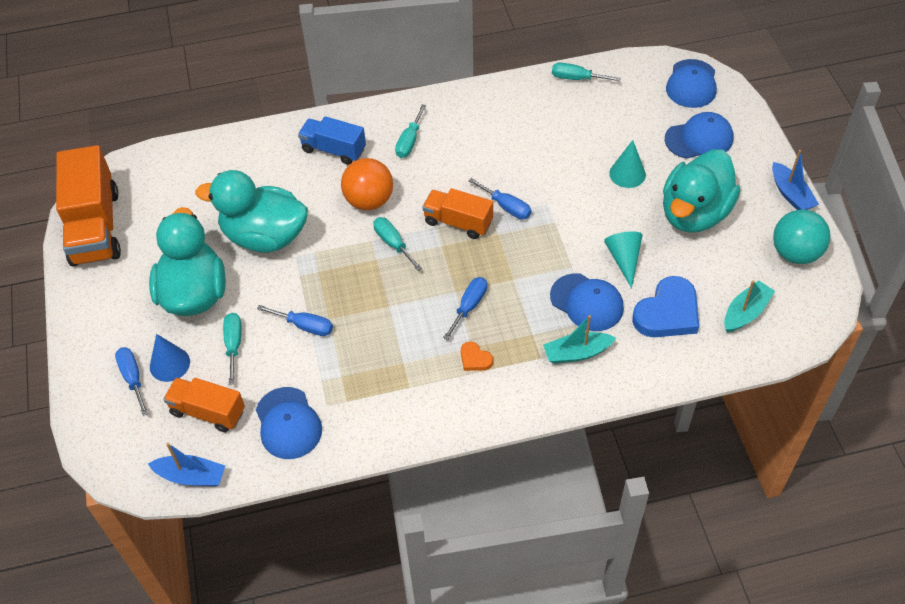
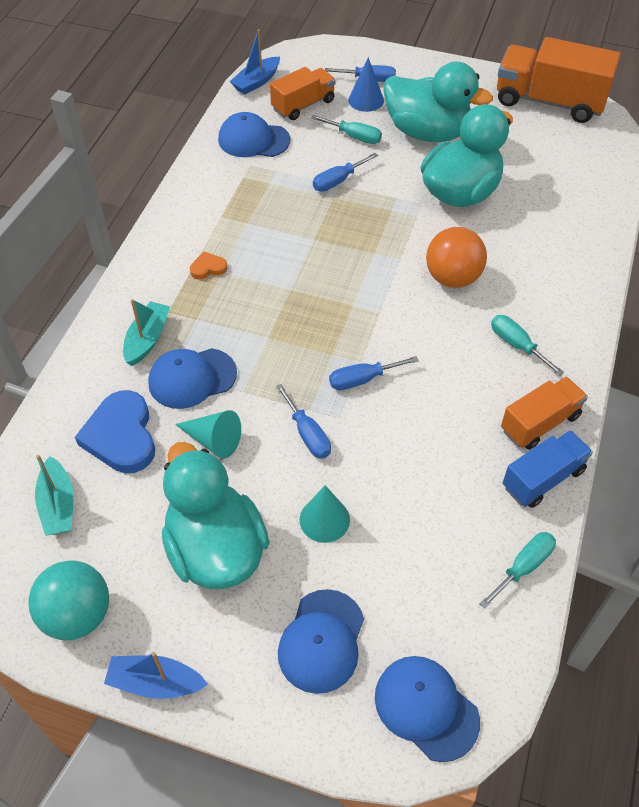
camera: 120 degrees right, 0 degrees up
blue truck [298,116,366,165] -> blue truck moved to [503,430,593,508]
turquoise screwdriver [373,217,422,271] -> none
orange truck [422,188,493,239] -> orange truck moved to [501,377,588,450]
blue screwdriver [443,277,487,340] -> blue screwdriver moved to [276,384,331,459]

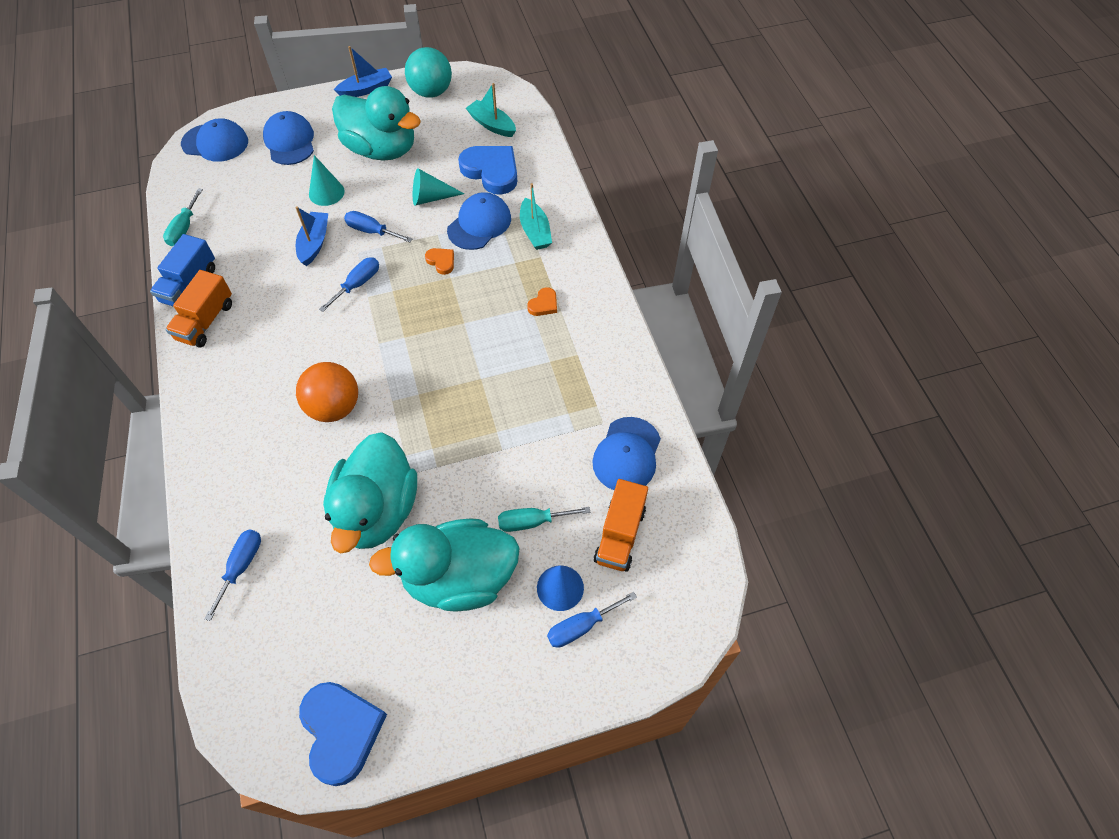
camera: 145 degrees right, 5 degrees up
blue cap [218,112,290,157] -> blue cap turned 135 degrees clockwise [592,417,661,490]
blue boat [229,29,280,95] -> blue boat moved to [295,206,328,266]
blue screwdriver [313,153,378,192] -> blue screwdriver moved to [204,530,261,621]
turquoise screwdriver [491,315,564,376] -> none
orange truck [497,37,621,123] -> blue heart [299,682,387,786]
none -> orange heart [425,248,454,275]

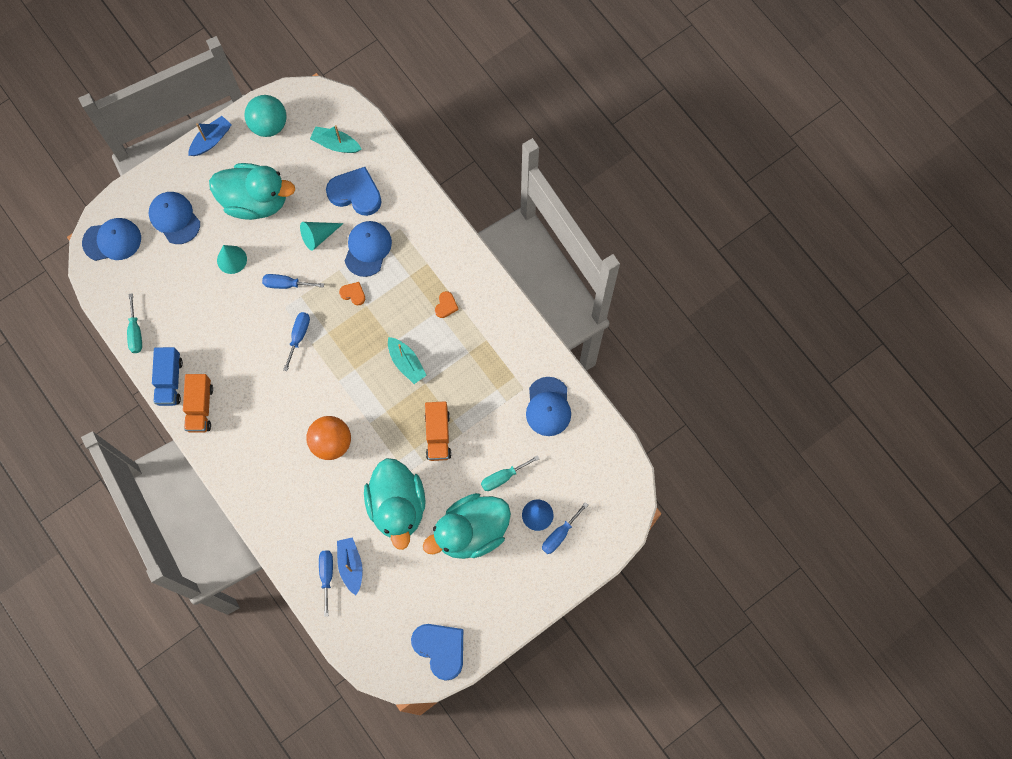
camera: 20 degrees left, 15 degrees up
blue boat [295,206,328,266] -> blue boat moved to [337,537,363,595]
turquoise boat [520,183,552,250] -> turquoise boat moved to [388,337,427,384]
orange truck [594,479,648,572] -> orange truck moved to [425,401,451,461]

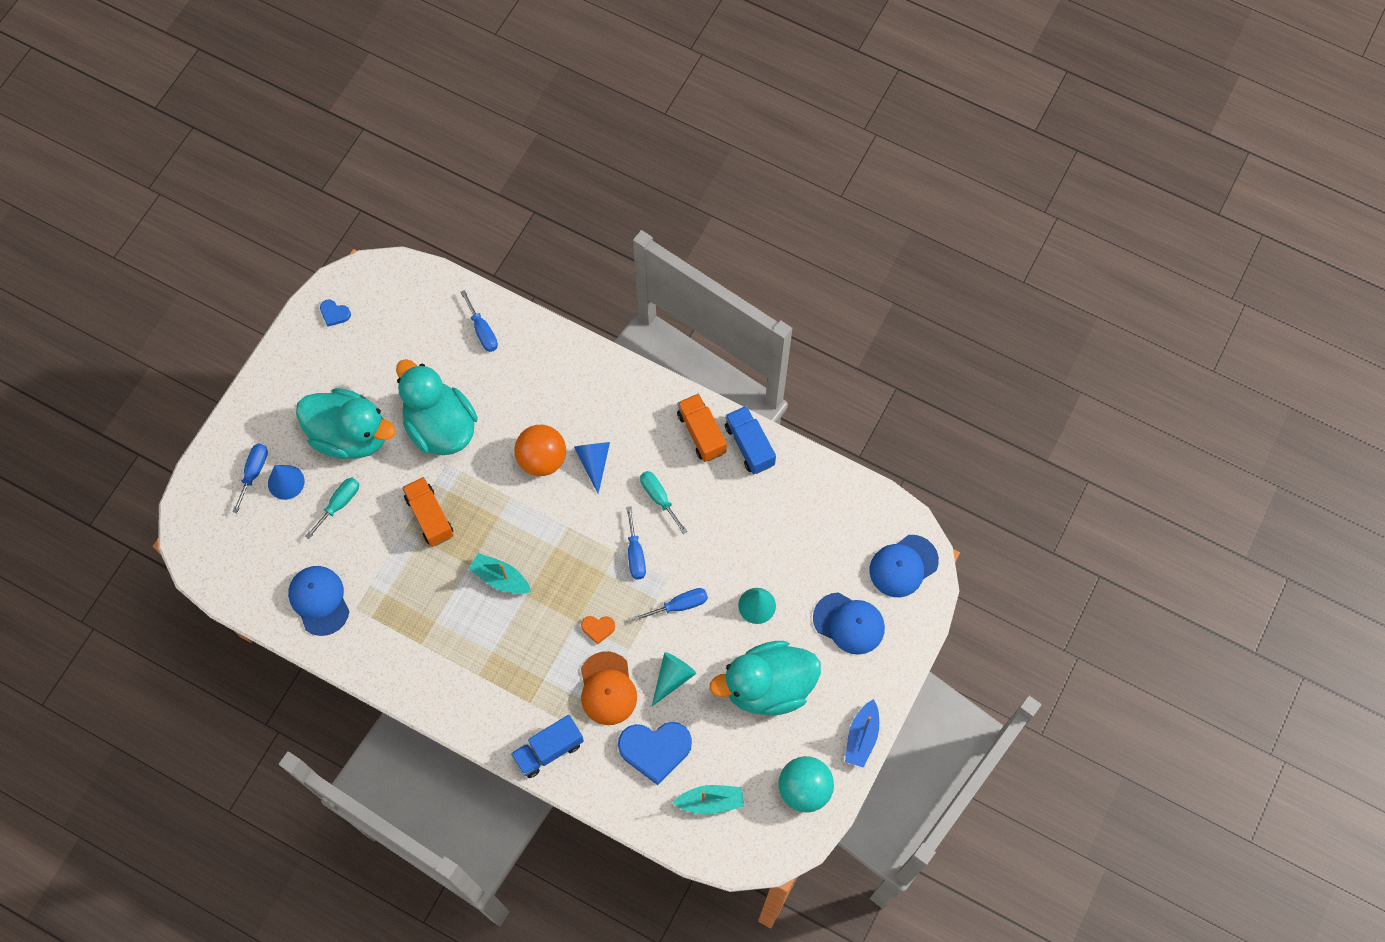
camera: 155 degrees right, 5 degrees down
turquoise screwdriver [127,293,142,353] -> turquoise screwdriver moved to [640,471,687,534]
blue boat [337,537,363,595] -> none
blue cap [345,221,392,277] -> orange cap [581,651,637,725]
blue heart [411,624,463,681] -> blue heart [320,299,351,327], size x0.47
turquoise duck [423,493,511,559] -> turquoise duck turned 75 degrees clockwise [296,388,396,459]
orange heart [435,291,459,318] -> none
none -> blue truck [511,715,584,778]
none -> blue cone [574,442,610,494]

